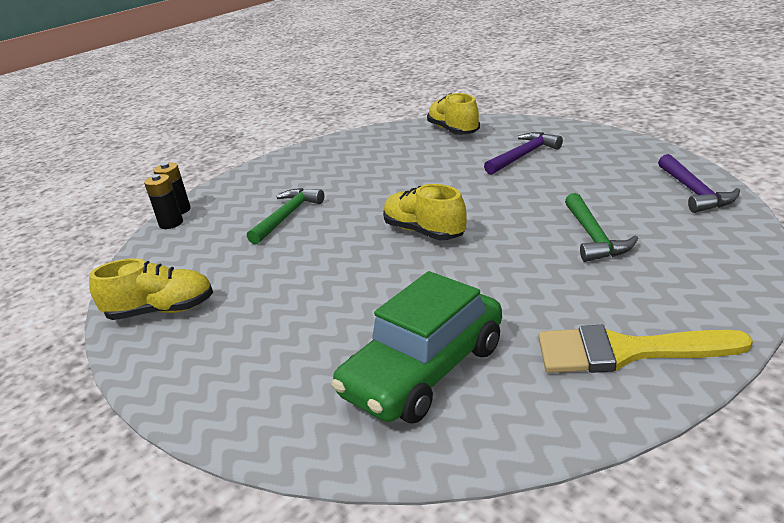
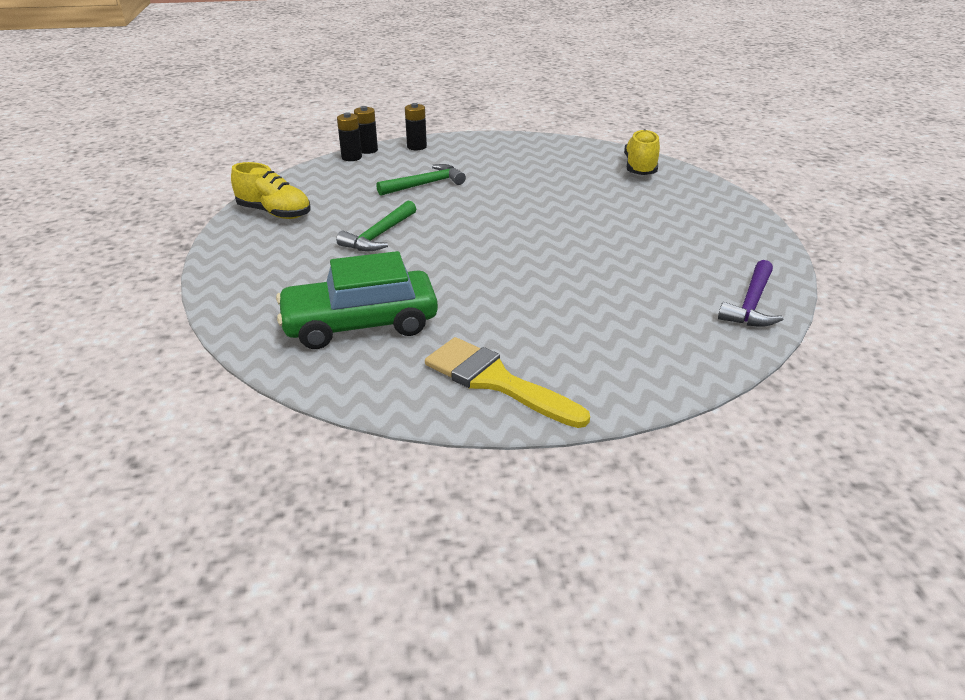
camera: 30 degrees right, 5 degrees up
yellow shoe [383,184,466,240] -> none
purple hammer [484,132,563,175] -> none
green hammer [565,193,638,262] -> green hammer moved to [336,200,416,251]
none -> black battery [405,103,427,150]

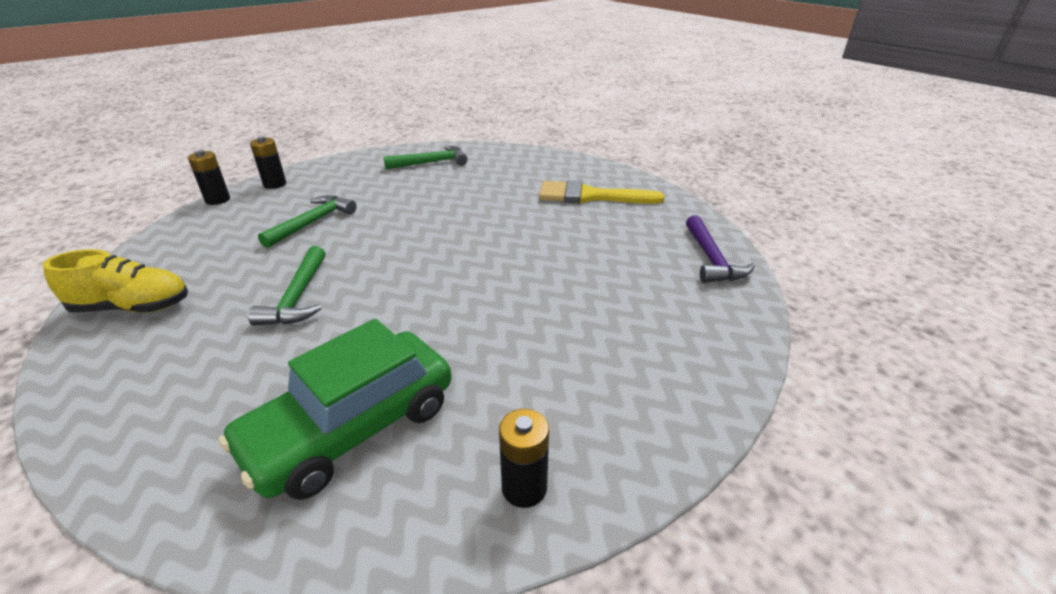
camera: 30 degrees left, 0 degrees up
black battery [337,112,362,161] -> black battery moved to [499,409,549,508]
yellow brush [425,337,590,428] -> yellow brush moved to [539,180,664,204]
yellow shoe [624,129,660,175] -> none
none -> green hammer [383,146,468,169]

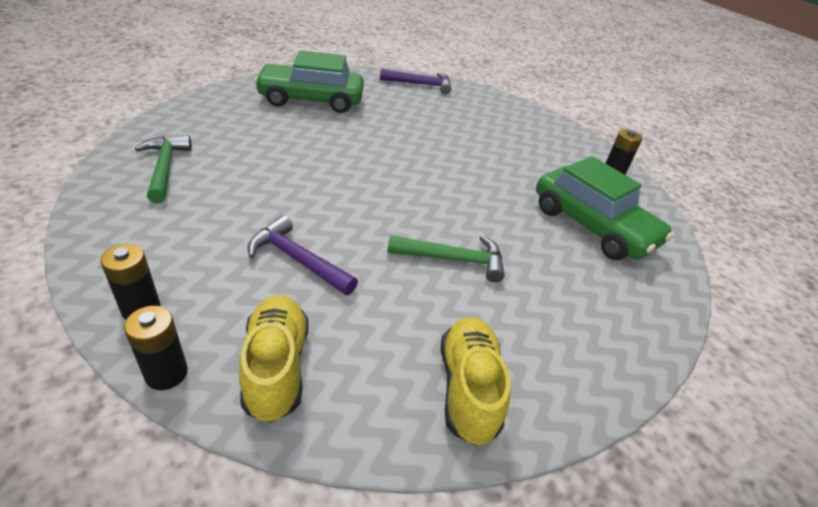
camera: 90 degrees left, 5 degrees up
green hammer [258,195,357,248] -> purple hammer [248,215,358,295]
yellow brush [539,180,664,204] -> green car [254,50,364,113]
none -> yellow shoe [239,295,308,423]

